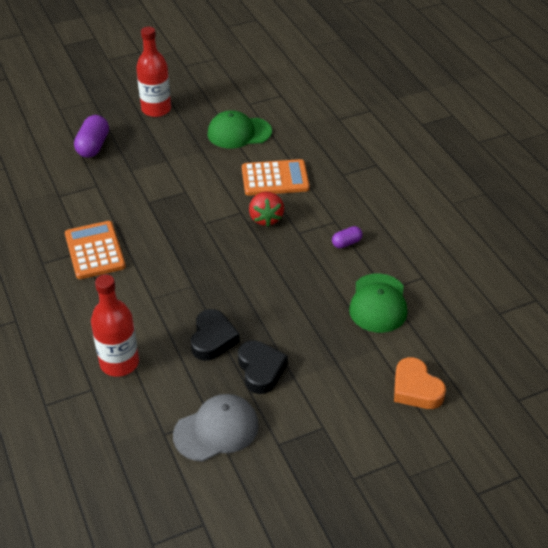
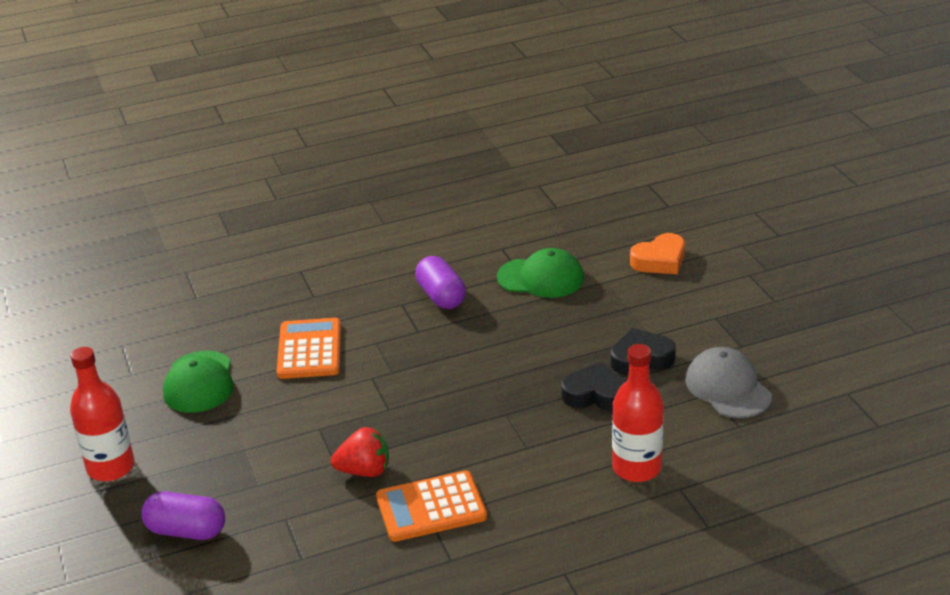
camera: 85 degrees left, 10 degrees down
red strawberry [249,192,284,227] -> red strawberry moved to [331,427,389,477]
purple capsule [332,226,363,248] -> purple capsule [415,256,466,309], size x1.77

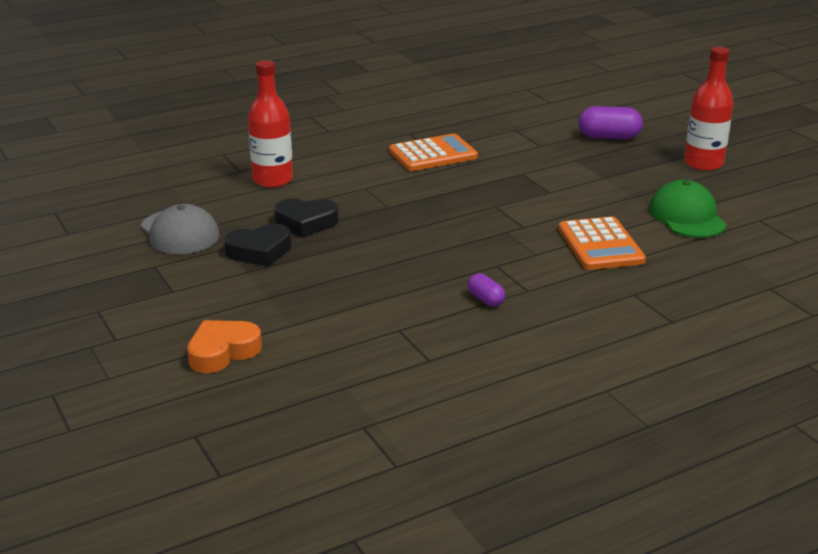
camera: 170 degrees right, 5 degrees down
red strawberry [331,427,389,477] -> none
purple capsule [415,256,466,309] -> purple capsule [467,273,505,307], size x0.56
green cap [497,248,584,298] -> none

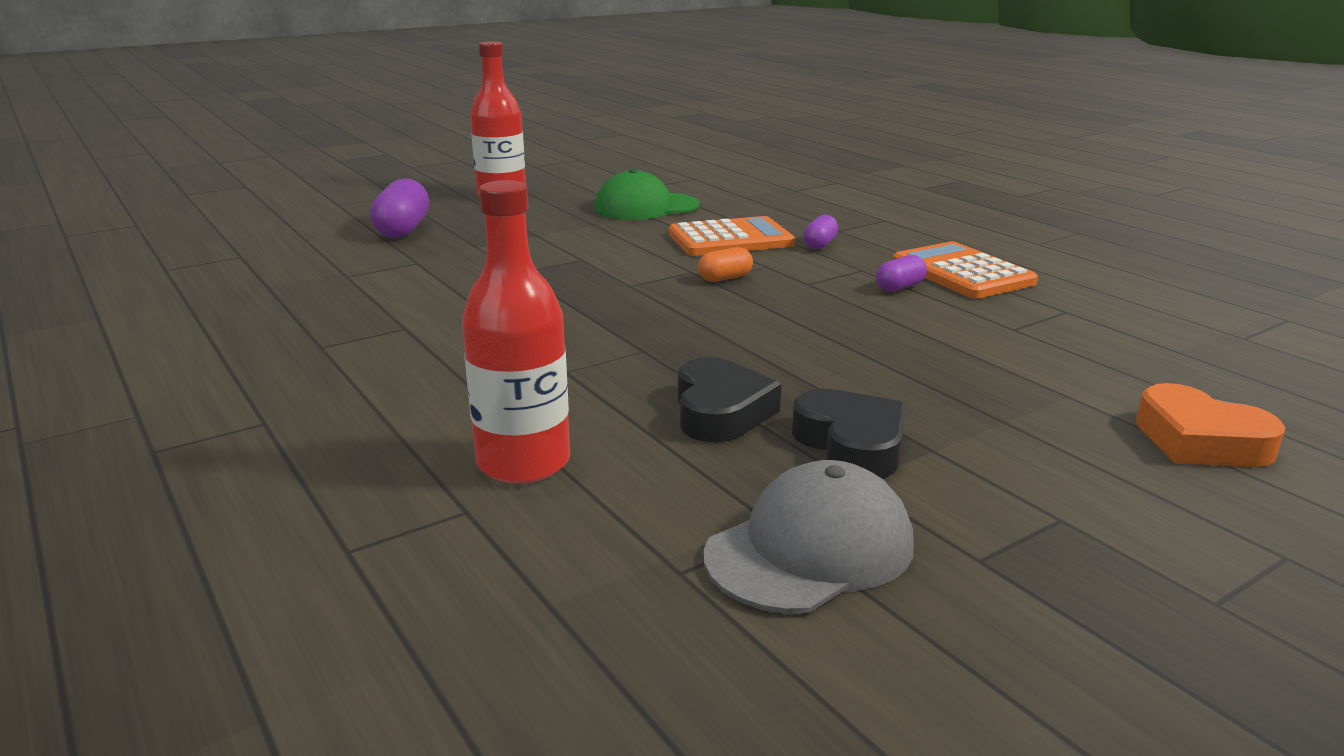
camera: 95 degrees left, 5 degrees down
orange calculator [389,134,478,171] -> orange calculator moved to [893,242,1038,299]
none -> orange capsule [698,247,753,282]
none -> purple capsule [803,215,838,249]

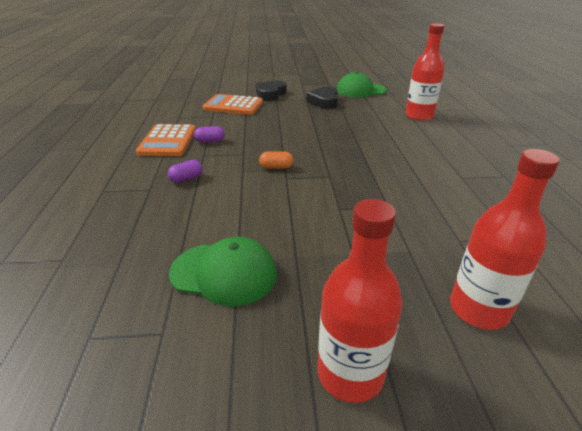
camera: 150 degrees left, 10 degrees up
purple capsule [370,178,429,238] -> red bottle [450,149,560,330]
orange calculator [669,216,795,256] -> orange calculator moved to [203,94,263,115]
black heart [678,357,781,442] -> black heart moved to [256,80,287,101]
grey cap [704,460,914,613] -> green cap [337,71,387,98]
orange heart [1136,383,1285,467] -> none

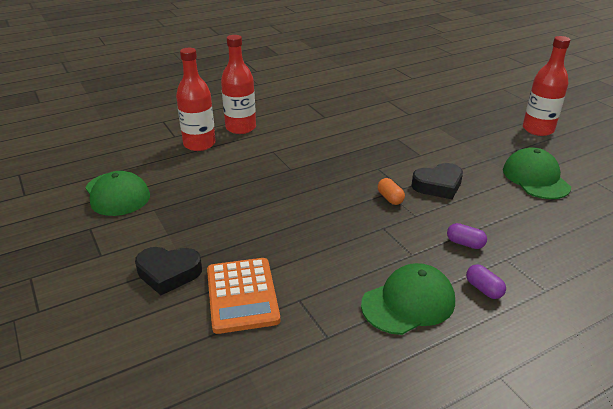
camera: 115 degrees left, 0 degrees up
orange calculator [136,124,196,156] -> green cap [361,263,455,335]
purple capsule [194,126,225,143] -> purple capsule moved to [466,264,506,299]
black heart [307,86,338,109] -> black heart moved to [412,163,463,199]
red bottle [450,149,560,330] -> red bottle moved to [221,35,256,134]

